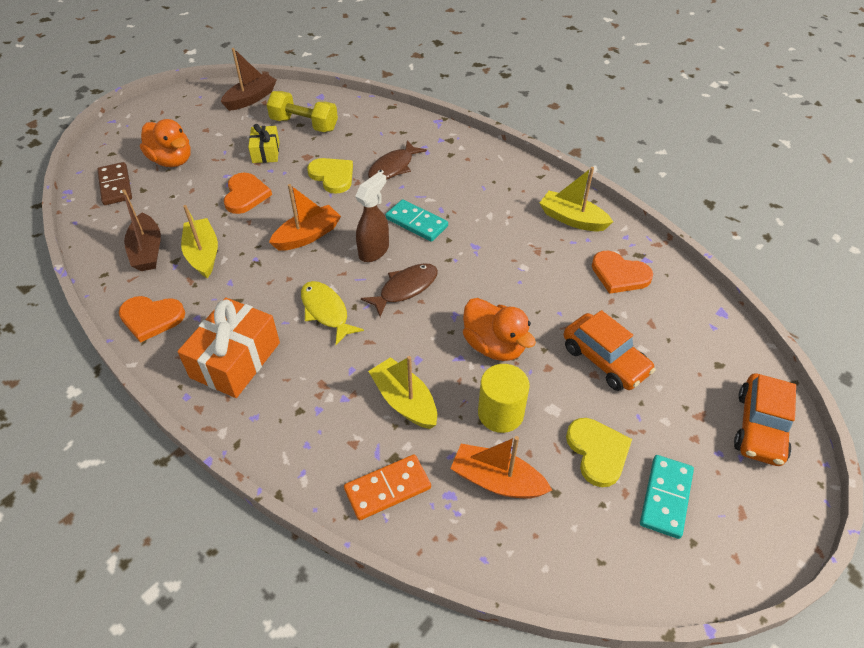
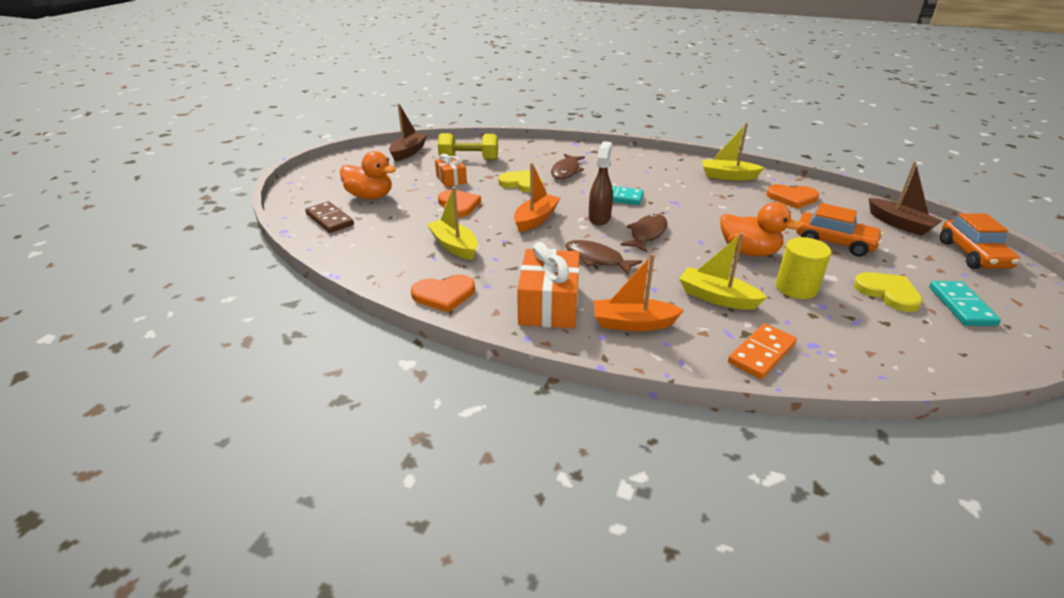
camera: 20 degrees left, 15 degrees down
brown boat [122,189,161,271] -> brown boat moved to [869,161,942,236]
yellow gift [248,124,279,163] -> orange gift [435,154,467,187]
yellow fish [301,281,364,345] -> brown fish [566,240,642,276]
orange boat [450,436,552,499] -> orange boat moved to [594,254,684,331]

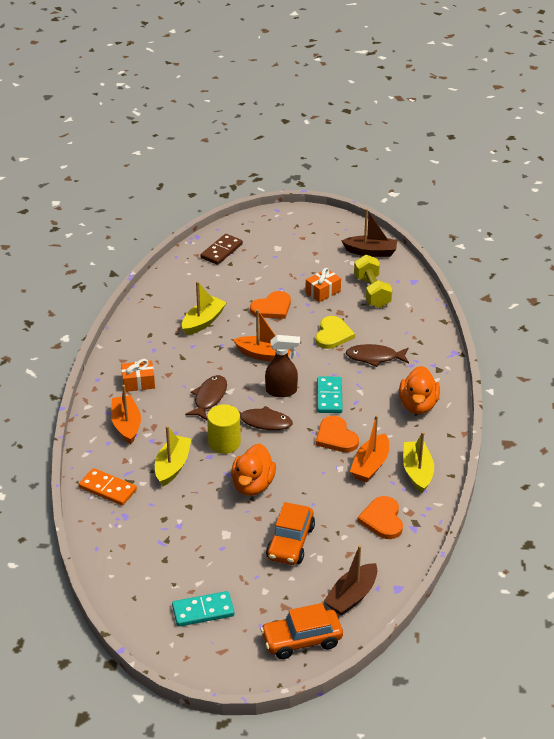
camera: 75 degrees right, 5 degrees up
orange duck [340,151,396,199] -> orange duck moved to [399,366,440,414]
orange heart [411,275,475,313] -> orange heart moved to [316,416,359,452]
orange gift [517,242,580,328] -> orange gift [121,359,155,392], size x0.58
yellow cylinder [776,237,831,299] -> yellow cylinder moved to [207,404,241,454]
yellow heart [853,272,923,312] -> none
none -> orange boat [350,415,389,482]

